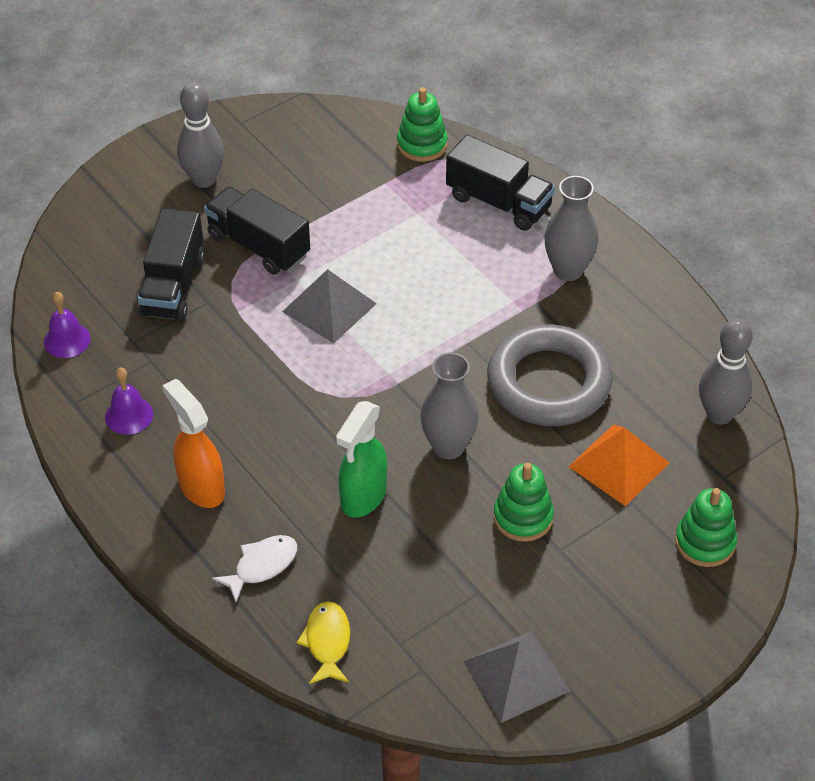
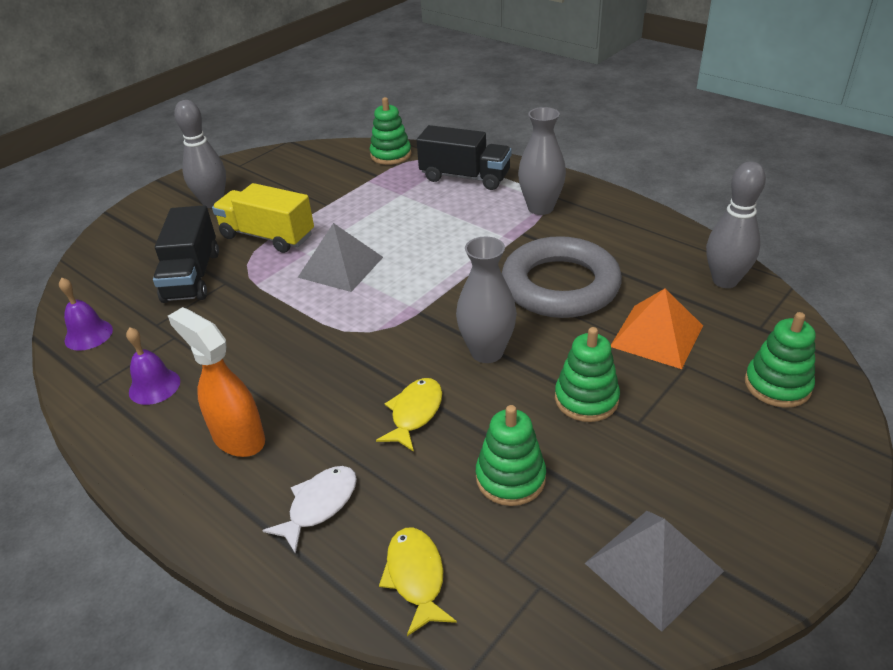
camera: 10 degrees left, 10 degrees down
black truck [204,187,310,274] -> yellow truck [212,183,314,253]
green spray bottle [336,401,387,518] -> yellow fish [376,378,442,452]
none -> green stacking toy [476,405,546,506]

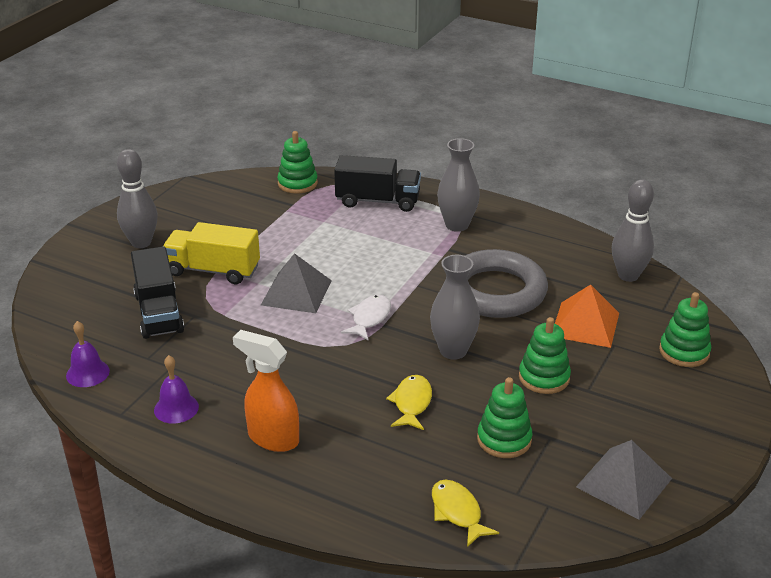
camera: 15 degrees left, 5 degrees down
white fish [262,466,357,554] -> white fish moved to [341,295,391,340]

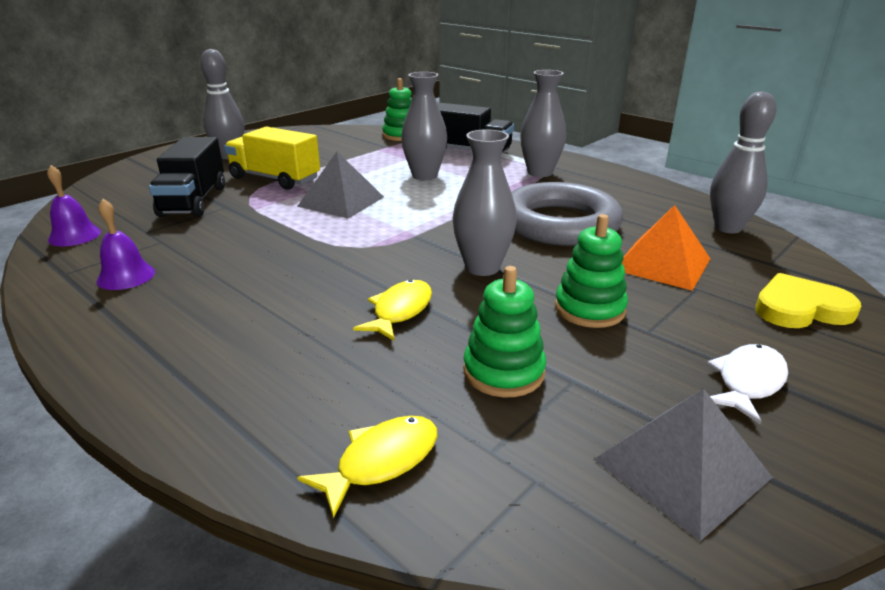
camera: 15 degrees right, 5 degrees down
orange spray bottle [233,330,299,452] -> none
white fish [341,295,391,340] -> white fish moved to [707,344,788,424]
yellow fish [432,480,499,547] -> yellow fish turned 60 degrees clockwise [297,416,438,519]
green stacking toy [659,292,711,367] -> yellow heart [755,273,861,328]
none -> grey vase [401,72,447,180]

